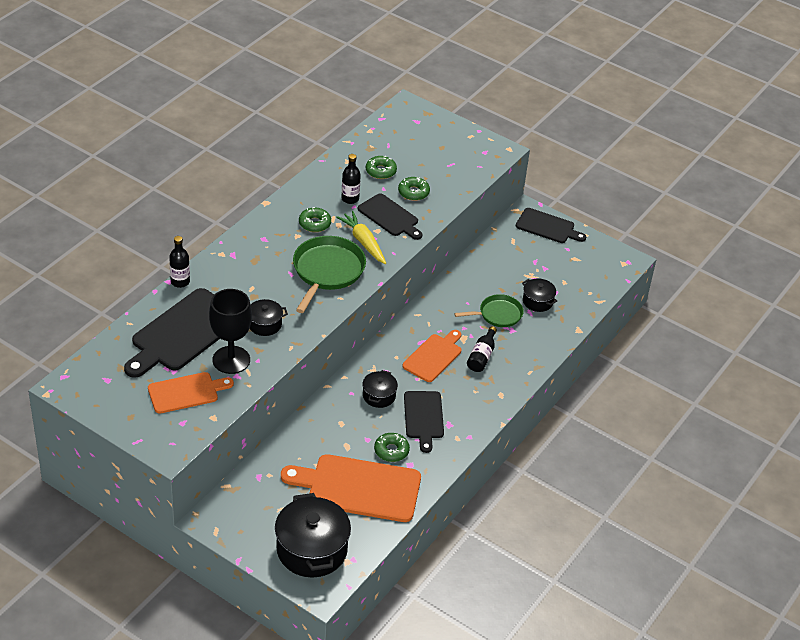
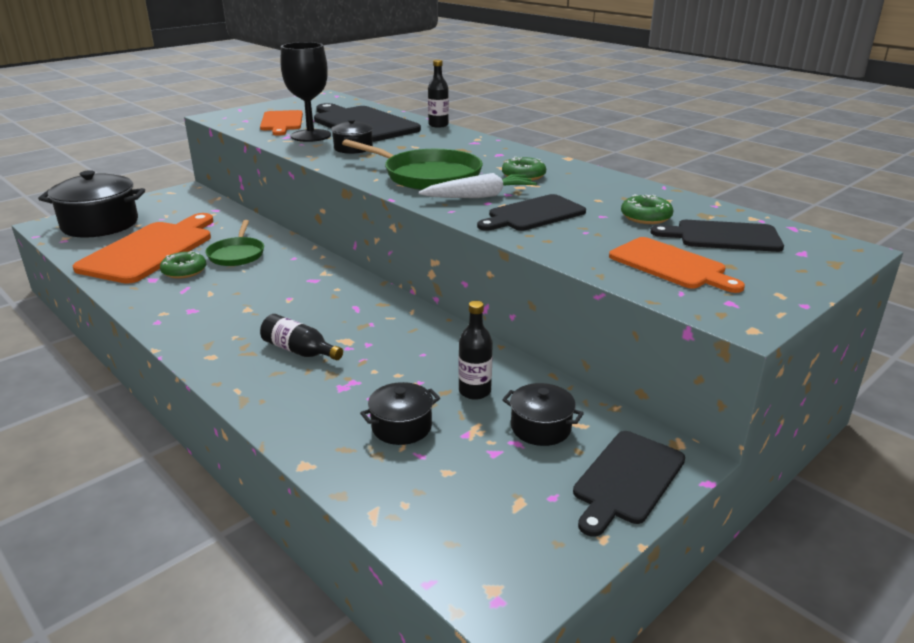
camera: 105 degrees right, 15 degrees down
yellow carrot [336,211,386,264] -> white carrot [418,173,537,198]
black bottle [341,154,361,204] -> black bottle moved to [459,301,493,400]
black pot [362,370,398,408] -> black pot moved to [502,383,584,446]
green donut [398,177,430,201] -> none
orange cutting board [402,330,461,382] -> orange cutting board moved to [609,237,745,293]
black cutting board [404,391,444,453] -> black cutting board moved to [650,220,784,252]
green pan [454,294,524,327] -> green pan moved to [205,220,264,266]

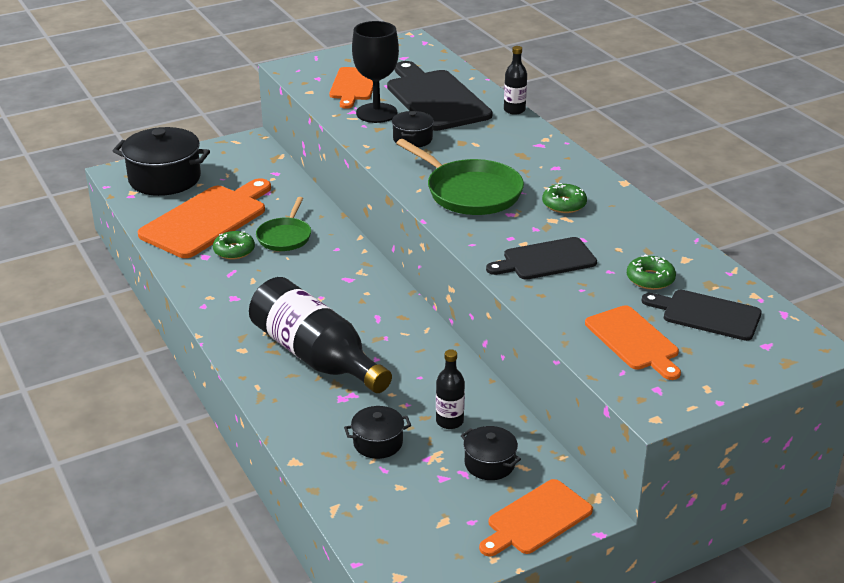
camera: 15 degrees right, 5 degrees up
black bottle [260,314,343,360] -> black bottle [249,277,392,393], size x2.19
white carrot [418,173,537,198] -> none
black cutting board [573,431,685,537] -> orange cutting board [479,479,593,557]

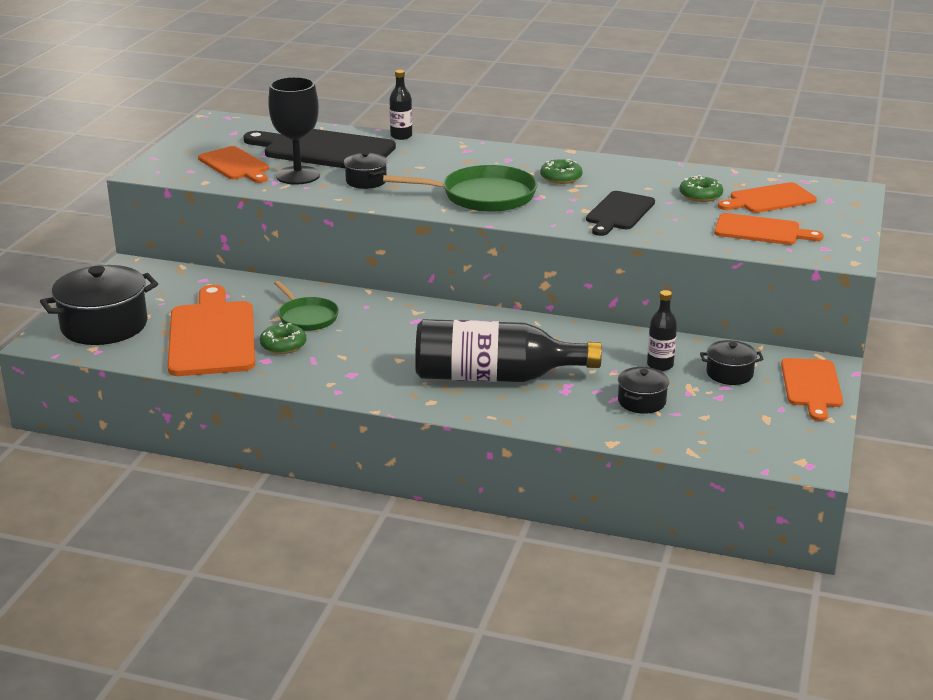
camera: 45 degrees left, 5 degrees down
black cutting board [642,290,762,341] -> orange cutting board [718,182,817,213]

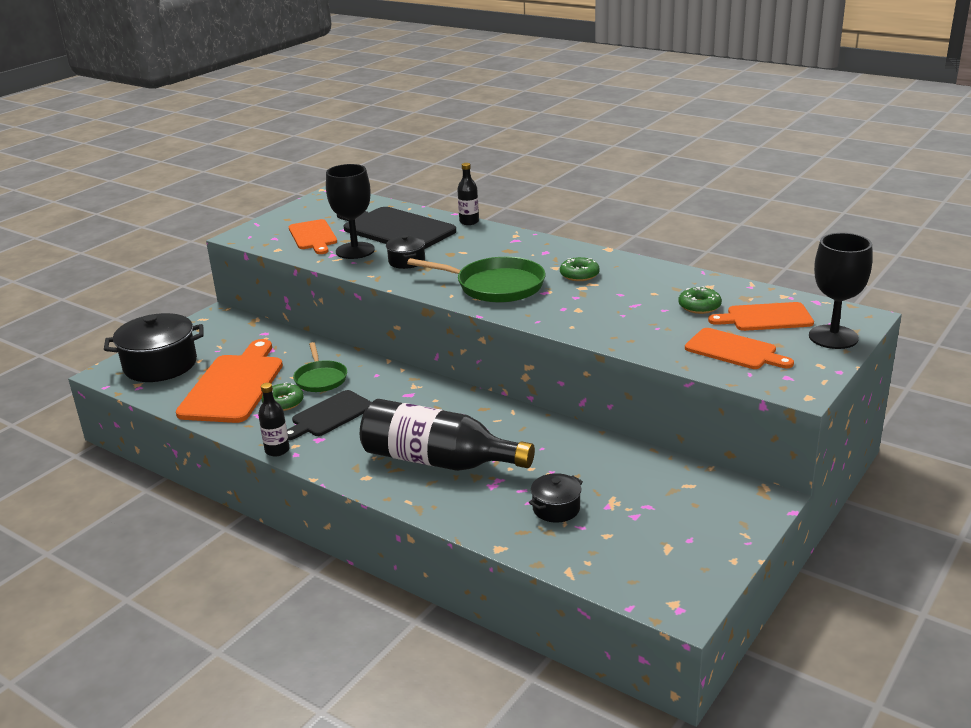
camera: 20 degrees right, 0 degrees up
black cutting board [586,191,655,236] -> black cutting board moved to [287,390,372,440]
black bottle [647,290,677,371] -> black bottle moved to [258,383,290,456]
black pot [700,340,764,385] -> none
orange cutting board [781,358,843,421] -> none
none -> black goblet [809,233,872,349]

